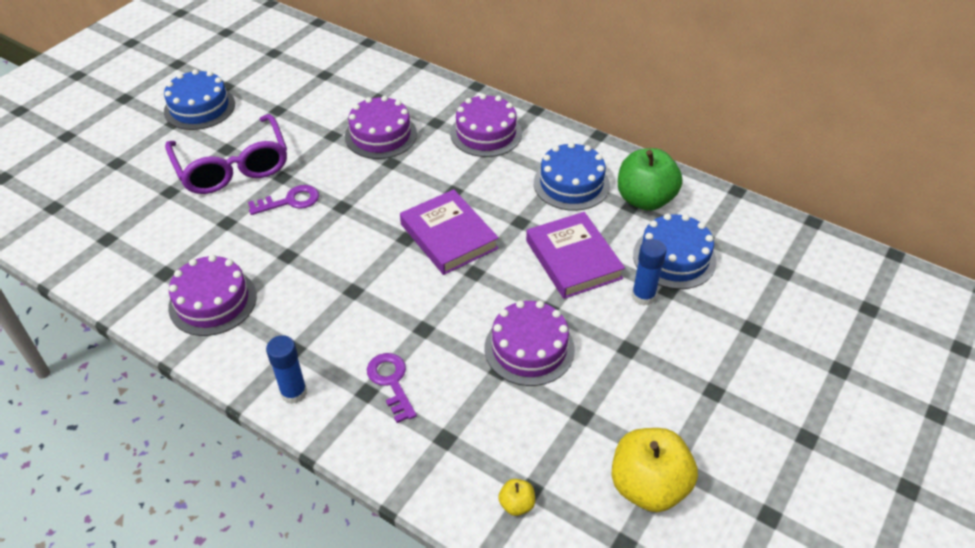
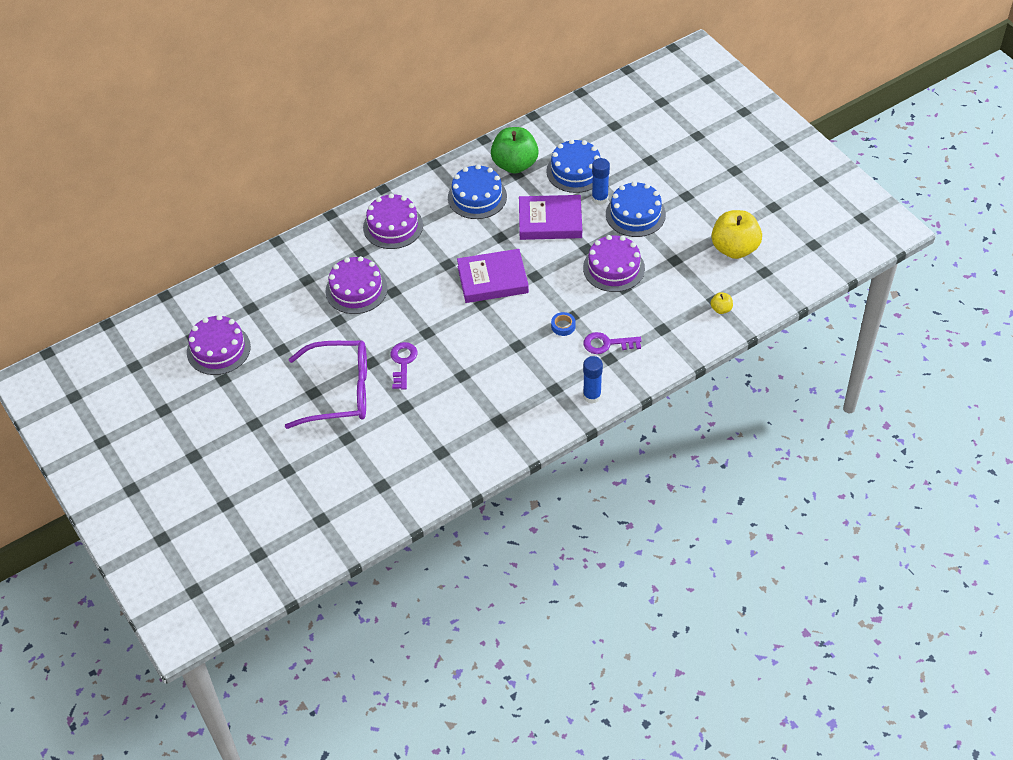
camera: 65 degrees left, 5 degrees up
blue cake [164,69,235,130] -> blue cake moved to [606,181,666,237]
purple cake [168,255,257,336] -> purple cake moved to [187,315,251,375]
none -> blue tape [551,312,576,336]

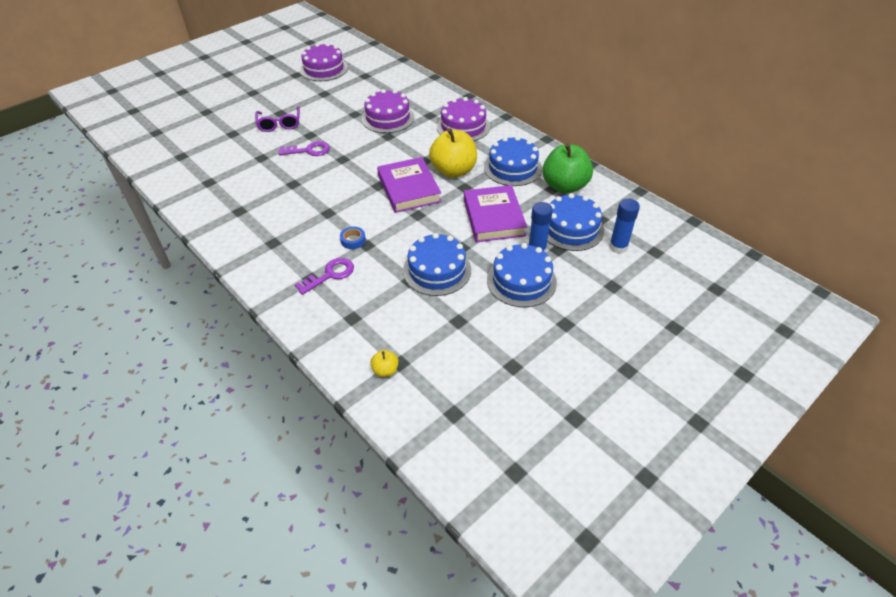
camera: 80 degrees right, 5 degrees down
purple glasses [285,341,367,429] -> purple glasses [255,106,300,132], size x0.56
purple cake [583,235,645,292] -> blue cake [403,233,471,296]
purple key [583,332,641,354] -> purple key turned 60 degrees clockwise [295,258,354,295]
blue glue stick [583,356,603,404] -> blue glue stick moved to [609,198,640,253]
yellow apple [712,210,762,259] -> yellow apple moved to [429,128,477,178]

